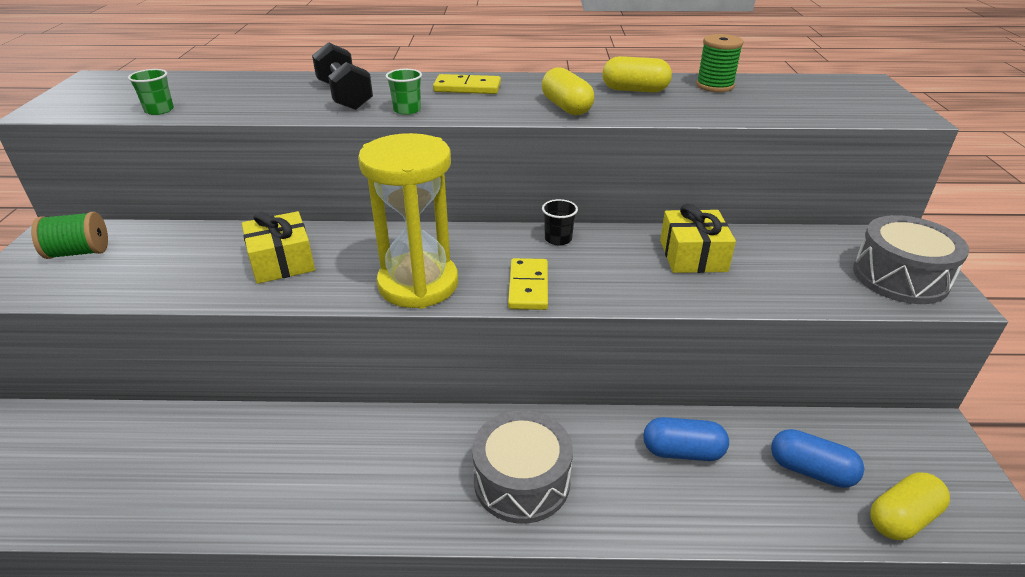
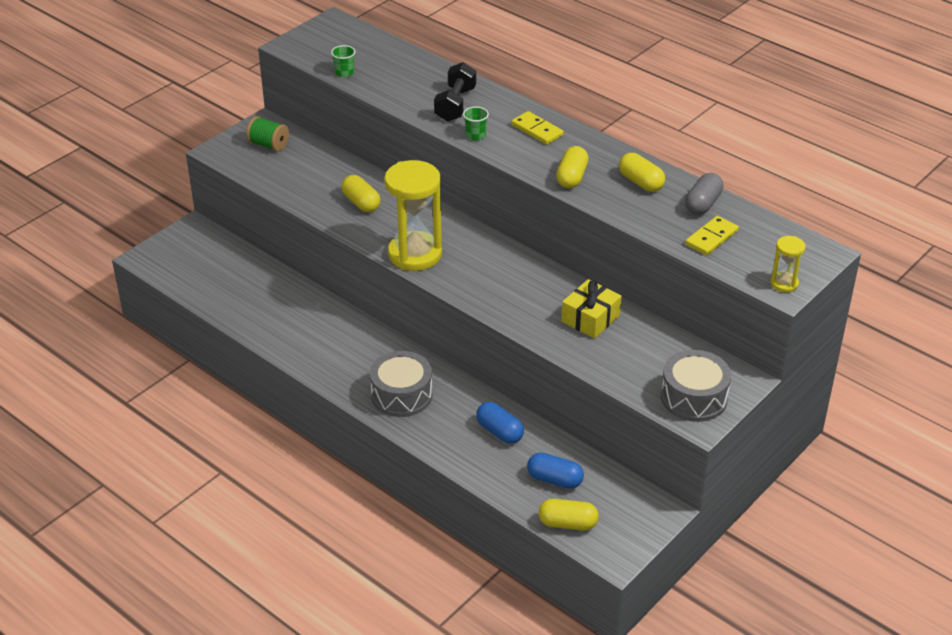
camera: 40 degrees right, 5 degrees up
yellow gift [242,211,315,284] -> yellow capsule [341,175,381,212]
yellow domino [508,258,548,310] -> yellow domino moved to [685,216,739,255]
black cup [542,199,578,245] -> none
green spool [696,34,744,92] -> grey capsule [685,173,723,215]
blue capsule [771,429,864,488] -> blue capsule turned 45 degrees counterclockwise [527,453,584,489]
none -> yellow hourglass [770,236,806,292]

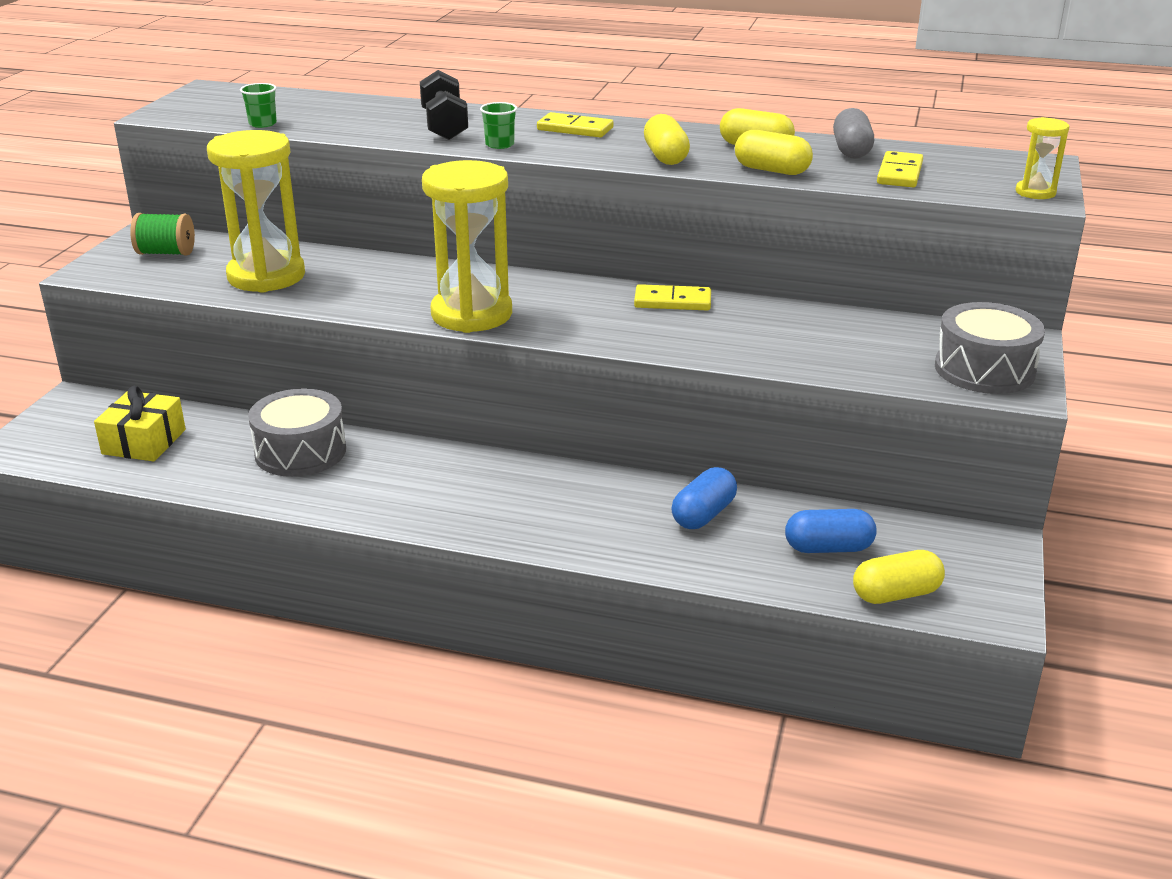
camera: 25 degrees left, 10 degrees down
yellow capsule [341,175,381,212] -> yellow capsule moved to [735,130,813,175]
grey drum [370,351,432,417] -> grey drum moved to [248,389,346,477]
blue capsule [476,402,524,444] -> blue capsule turned 75 degrees counterclockwise [671,467,737,529]
yellow gift [561,279,622,339] -> yellow gift moved to [94,386,186,461]
none -> yellow hourglass [207,130,305,293]
none -> yellow domino [634,284,711,310]

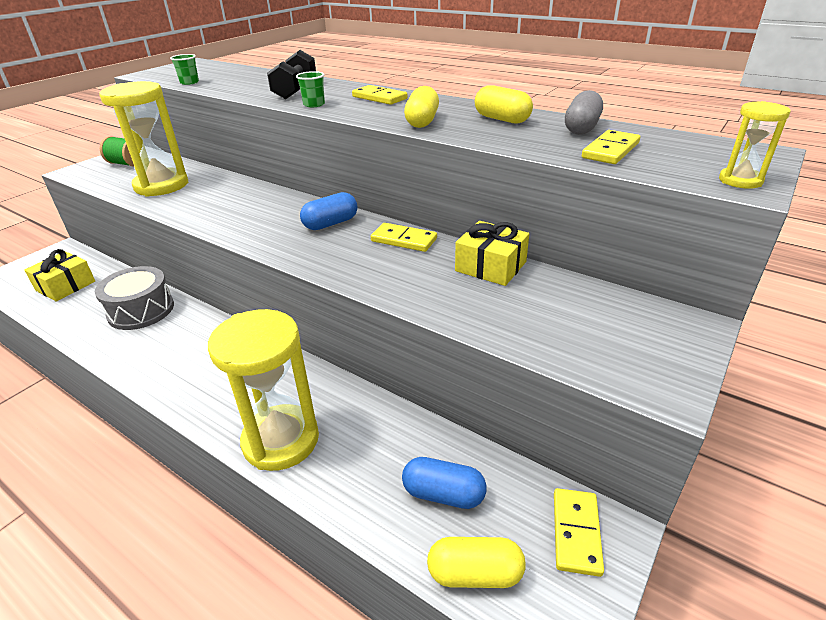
camera: 20 degrees right, 5 degrees up
yellow hourglass [422,160,512,333] -> yellow hourglass moved to [208,309,319,471]
blue capsule [671,467,737,529] -> blue capsule moved to [300,192,357,230]
yellow capsule [735,130,813,175] -> none
grey drum [935,302,1045,394] -> none
none -> yellow gift [455,221,529,286]
none -> yellow domino [554,488,604,577]

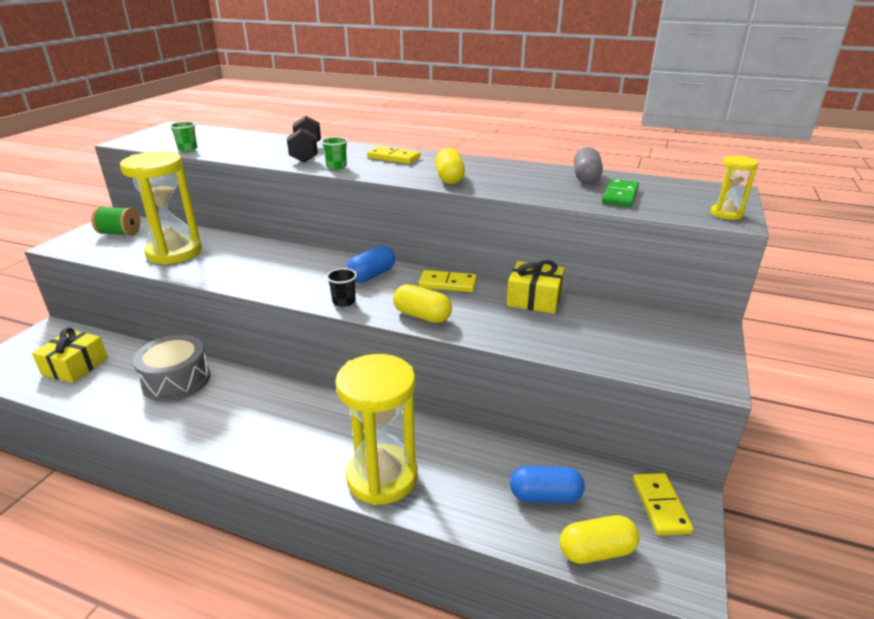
camera: 15 degrees left, 5 degrees down
yellow capsule [475,85,533,123] -> yellow capsule moved to [393,284,452,323]
yellow domino [582,130,640,164] -> green domino [602,179,639,207]
none -> black cup [326,268,357,307]

